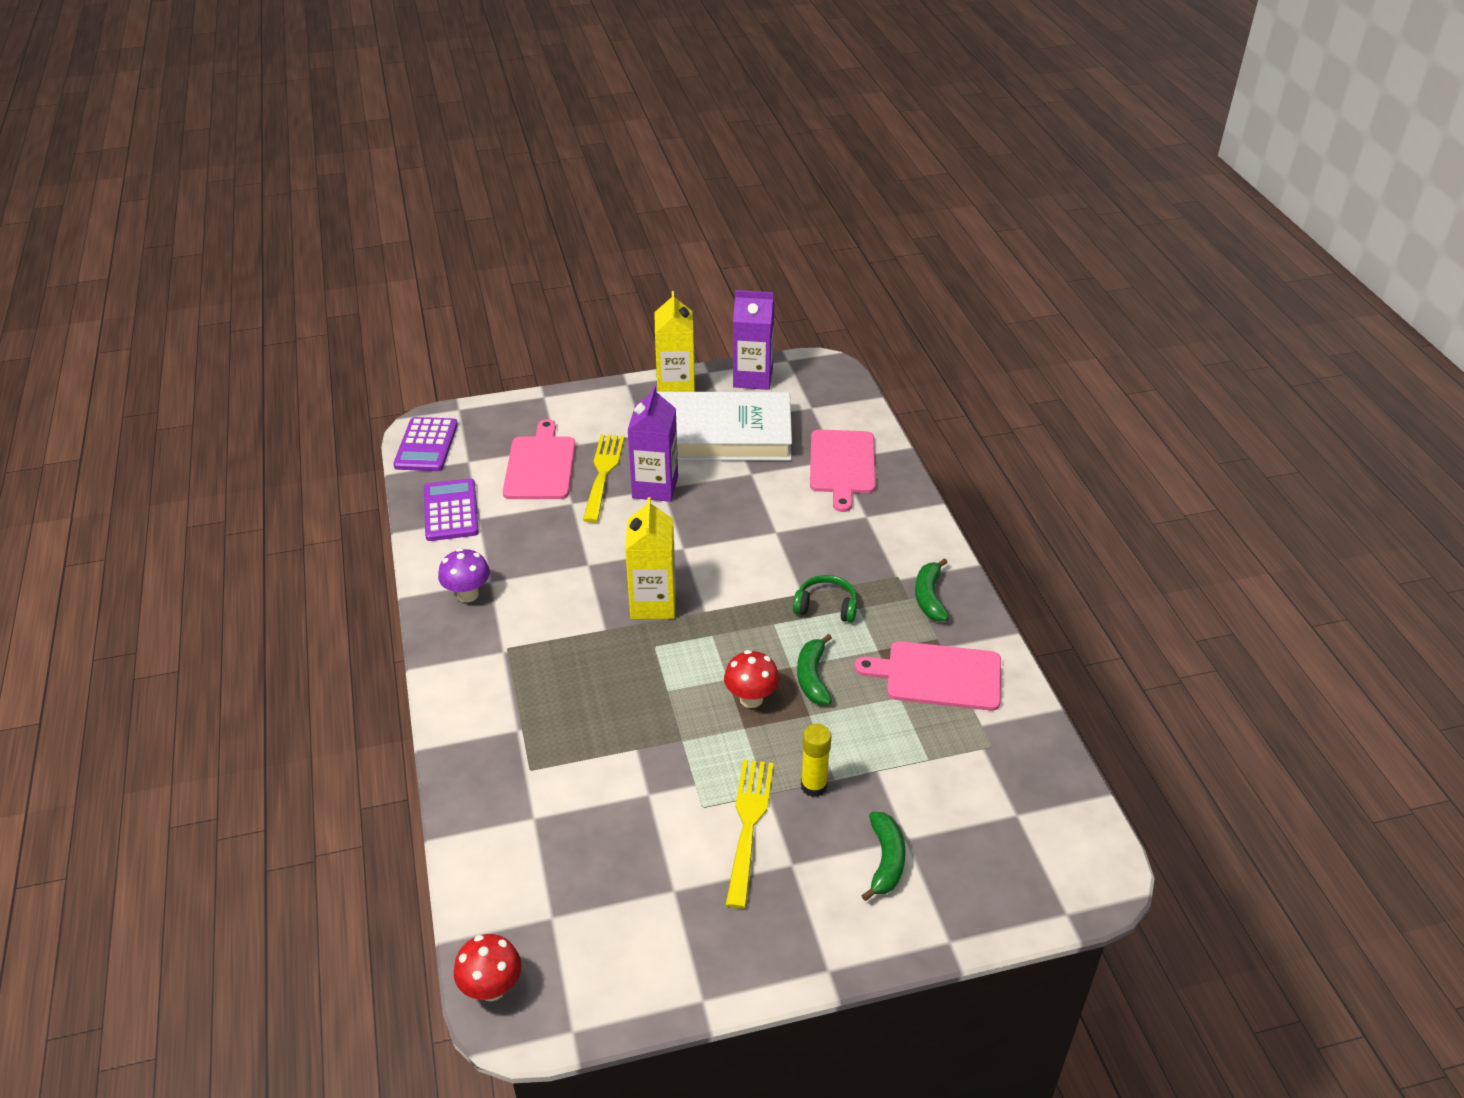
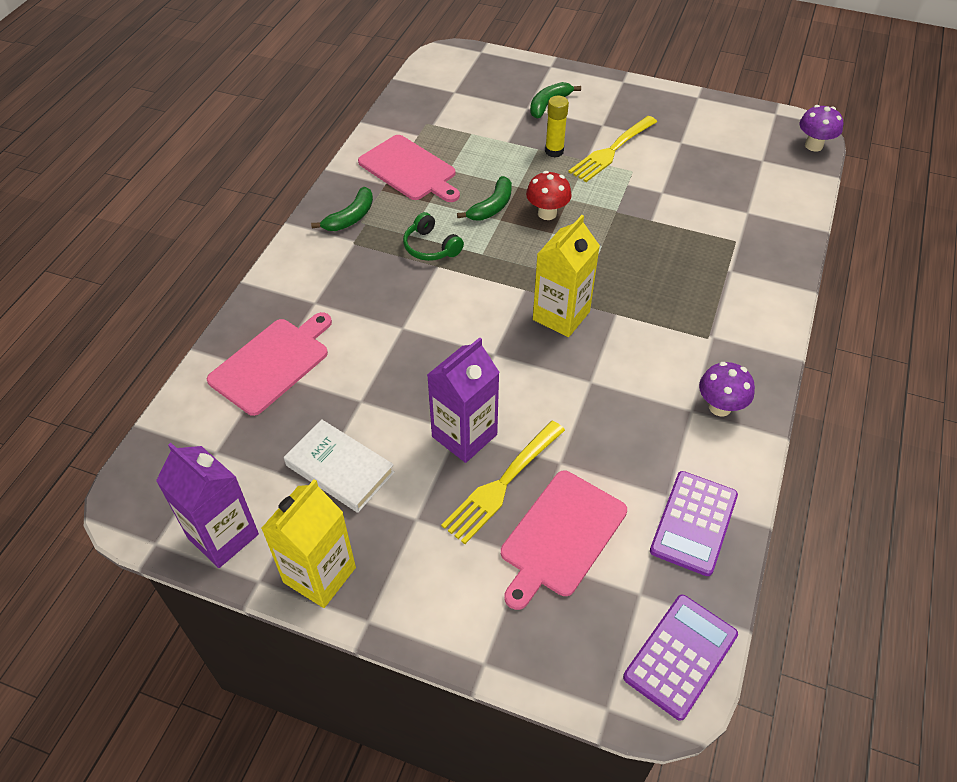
camera: 145 degrees left, 10 degrees up
red mushroom [454,934,522,1001] -> purple mushroom [799,105,843,152]
white book [657,392,792,461] -> white book [284,419,395,513], size x0.54

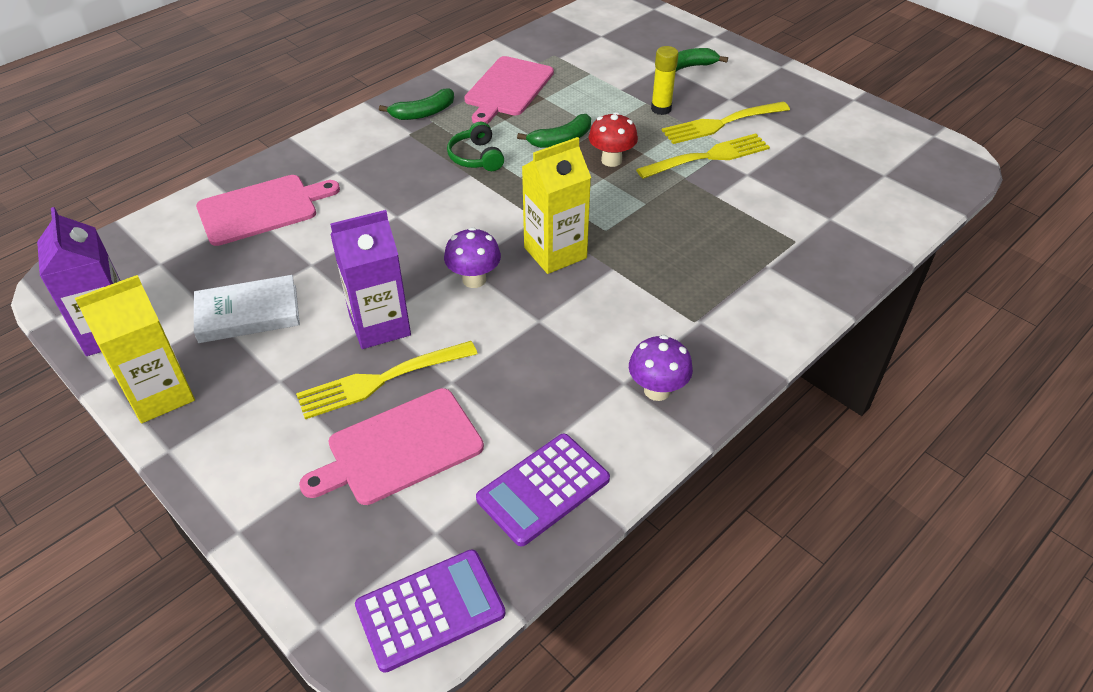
camera: 25 degrees right, 5 degrees down
white book [284,419,395,513] -> white book turned 75 degrees counterclockwise [194,275,300,343]
pink cutting board [358,135,460,202] -> pink cutting board turned 45 degrees clockwise [464,56,554,124]
purple mushroom [799,105,843,152] -> purple mushroom moved to [444,227,501,288]
none -> yellow fork [636,133,770,179]

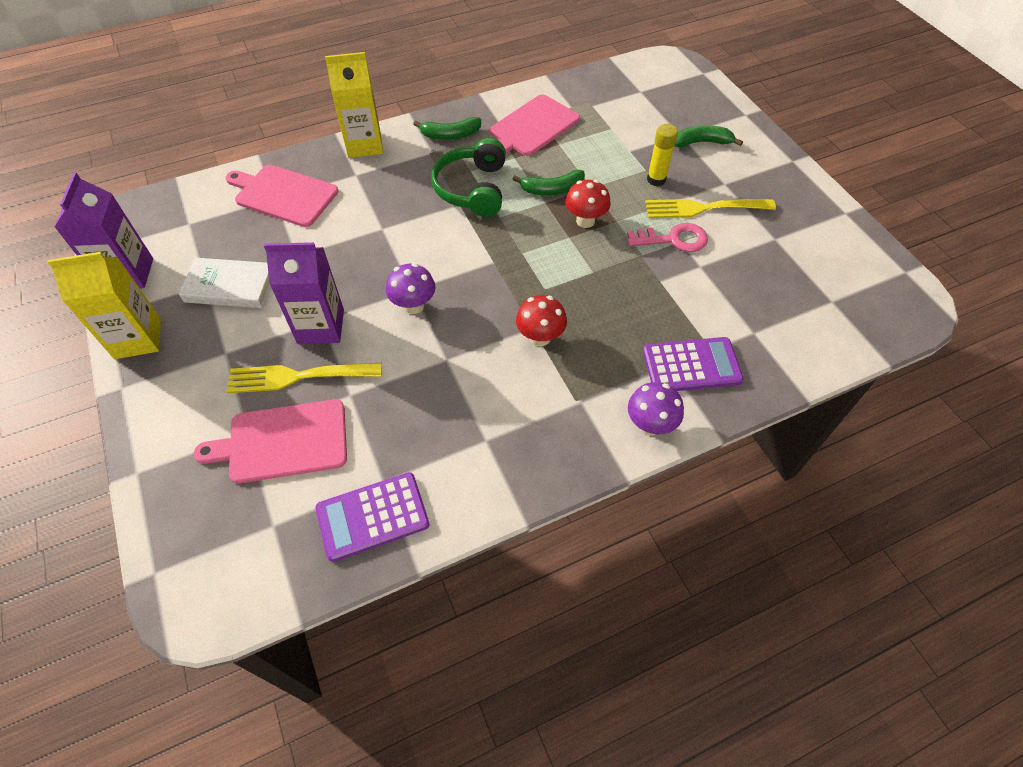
camera: 20 degrees right, 10 degrees up
pink cutting board [196,175,340,246] -> pink cutting board turned 150 degrees counterclockwise [226,165,338,227]
purple calculator [355,550,505,673] -> purple calculator moved to [643,337,743,391]
green headphones [447,122,504,171] -> green headphones [431,138,506,217], size x1.60
yellow carton [522,137,591,274] -> yellow carton moved to [325,52,383,158]
purple mushroom [629,335,693,401] -> purple mushroom moved to [628,382,684,435]
yellow fork [636,133,770,179] -> pink key [627,223,708,252]
none -> red mushroom [516,295,567,346]

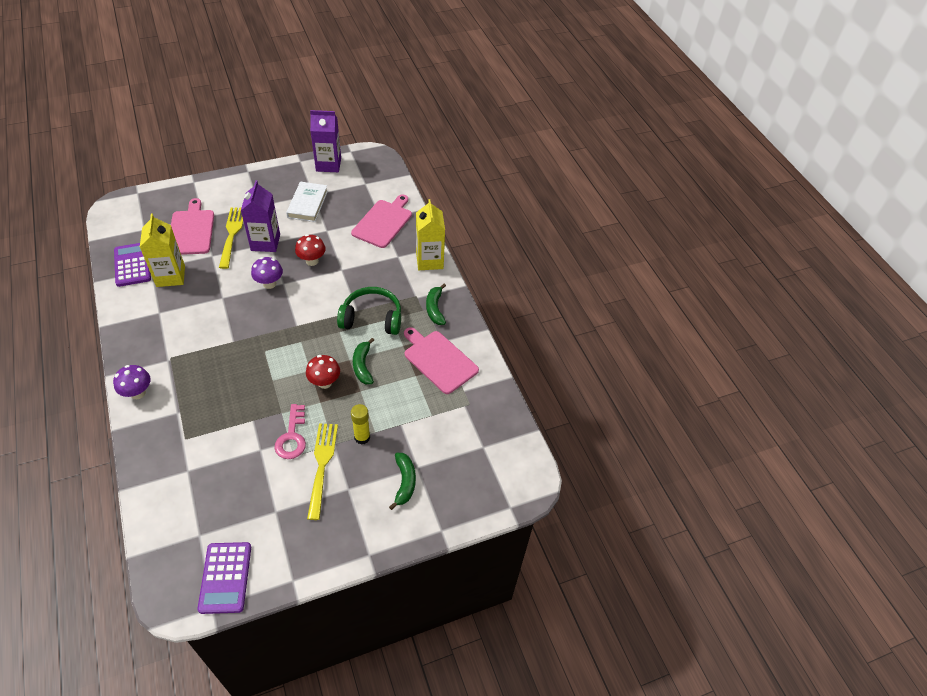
camera: 90 degrees right, 5 degrees down
yellow carton [47,252,161,359] -> yellow carton moved to [140,213,185,287]
red mushroom [516,295,567,346] -> red mushroom moved to [295,234,326,266]
purple calculator [643,337,743,391] -> purple calculator moved to [197,542,251,614]

